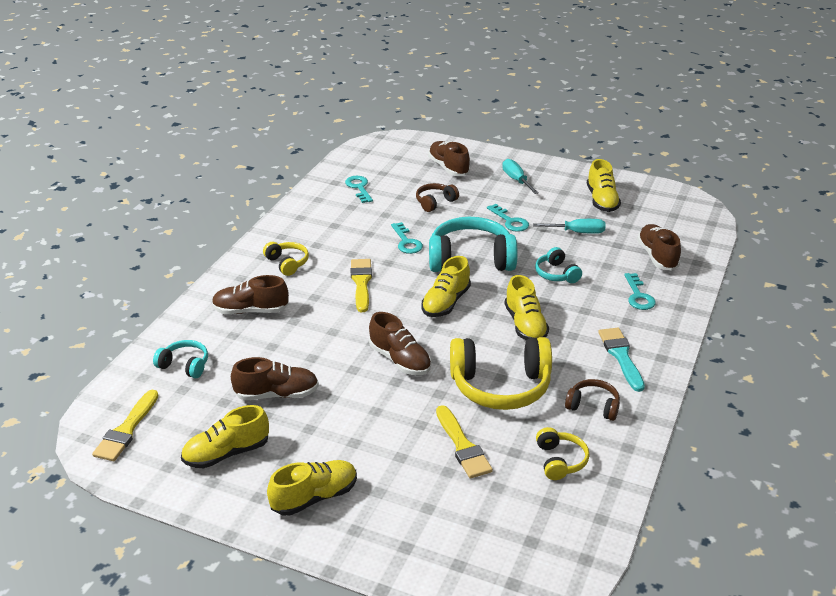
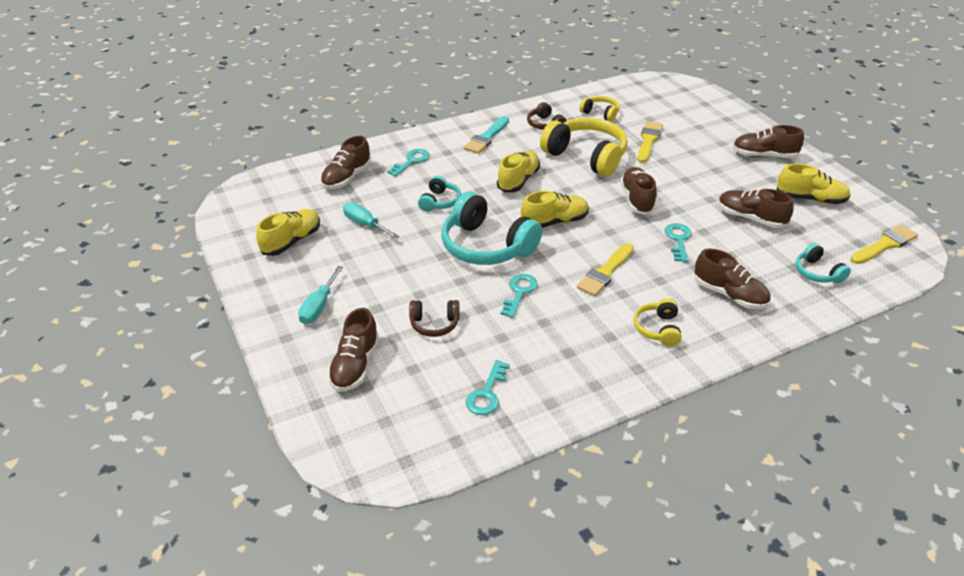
camera: 140 degrees left, 5 degrees up
yellow shoe [267,460,357,516] -> brown shoe [733,125,804,158]
turquoise key [487,204,529,232] -> turquoise key moved to [665,223,691,262]
yellow headphones [536,427,589,480] -> yellow headphones turned 90 degrees clockwise [580,96,620,122]

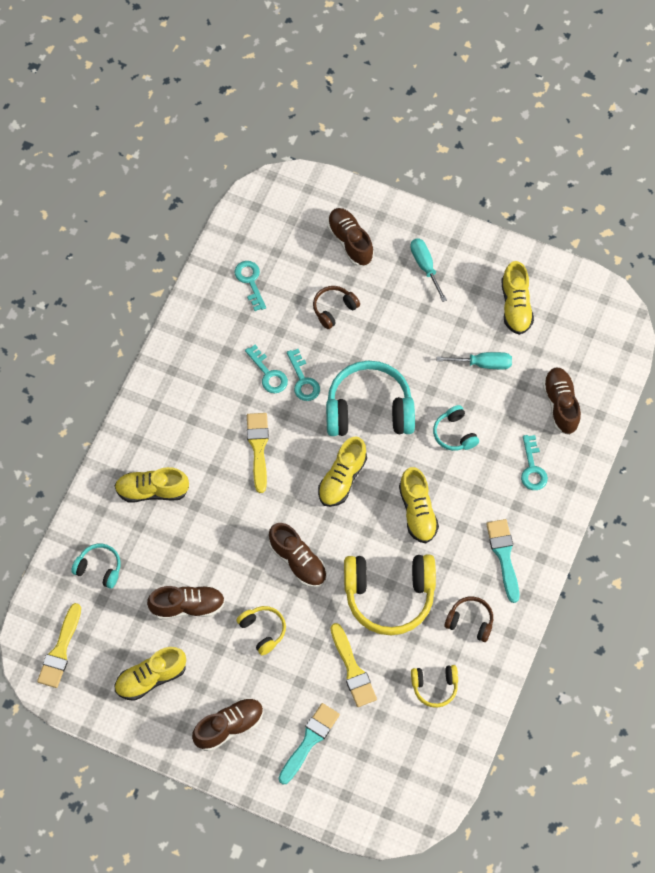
camera: 140 degrees right, 25 degrees up
yellow headphones [633,298,682,346] -> yellow headphones moved to [236,606,286,655]
turquoise key [665,223,691,262] -> turquoise key moved to [245,345,288,393]
brown shoe [695,248,771,309] -> yellow shoe [115,467,189,503]
none -> turquoise brush [279,703,340,784]

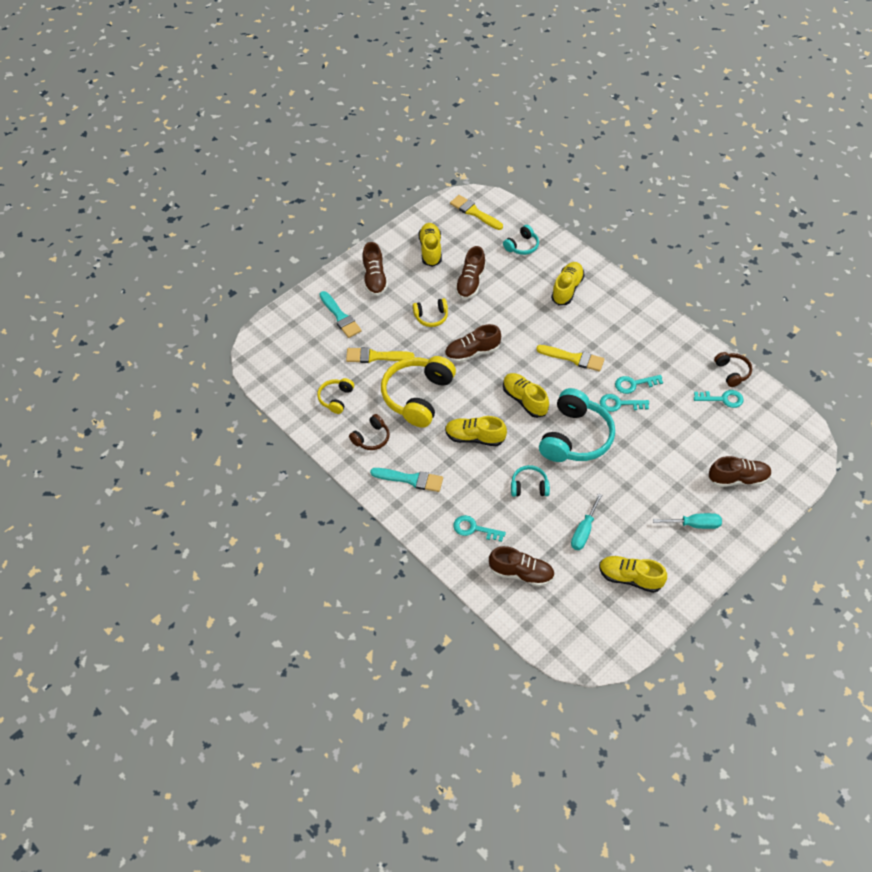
camera: 115 degrees right, 10 degrees down
brown headphones [313,286,360,329] -> brown headphones moved to [714,352,752,387]

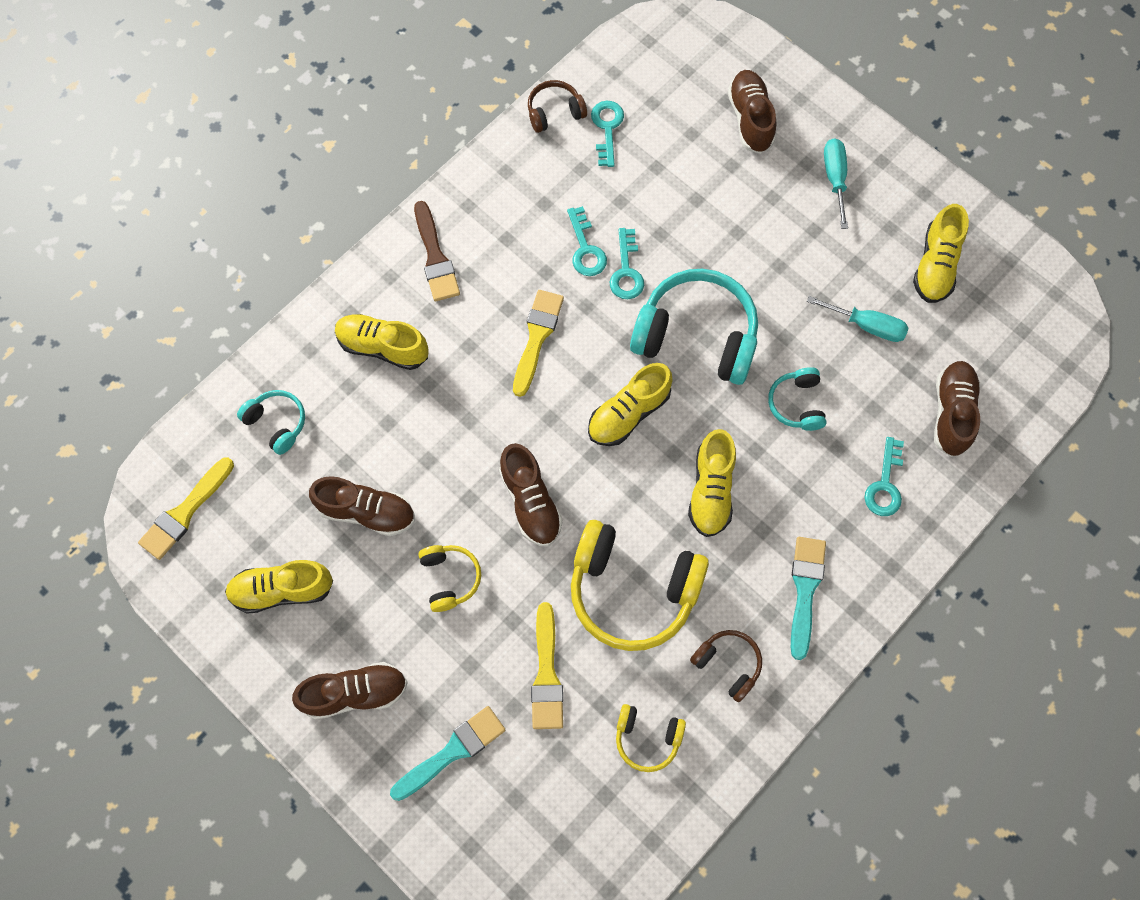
camera: 95 degrees left, 15 degrees up
none -> brown brush [414,201,460,301]

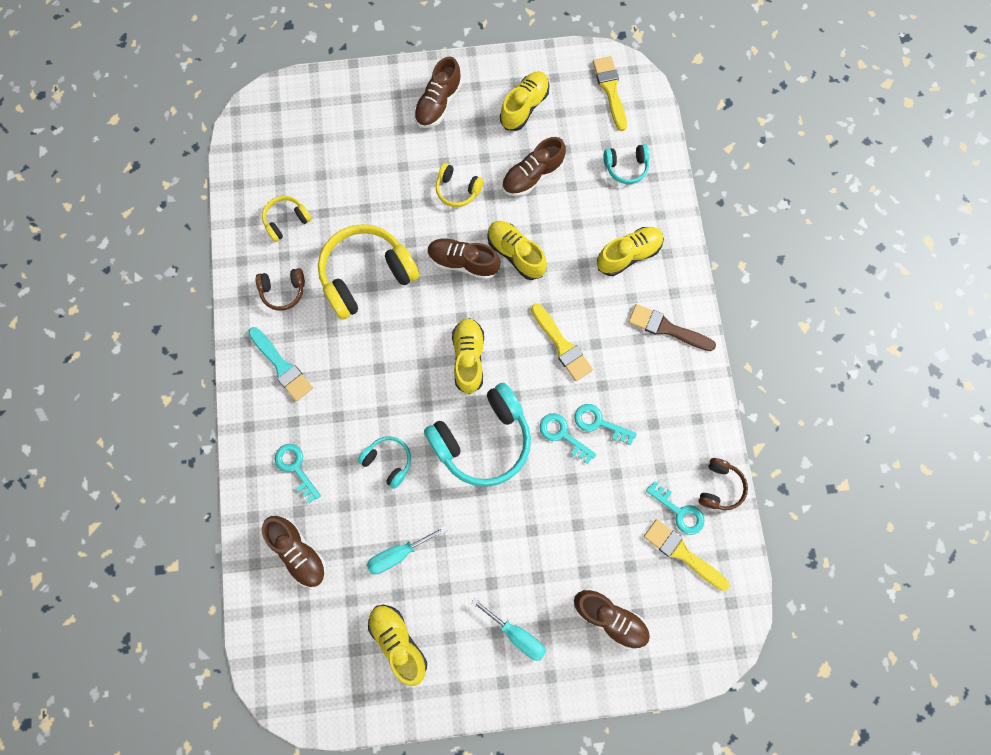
camera: 130 degrees right, 5 degrees up
turquoise brush [390,706,505,801] -> none
yellow brush [531,602,563,729] -> yellow brush moved to [644,519,730,591]
yellow shoe [688,429,736,537] -> yellow shoe moved to [487,221,547,280]

